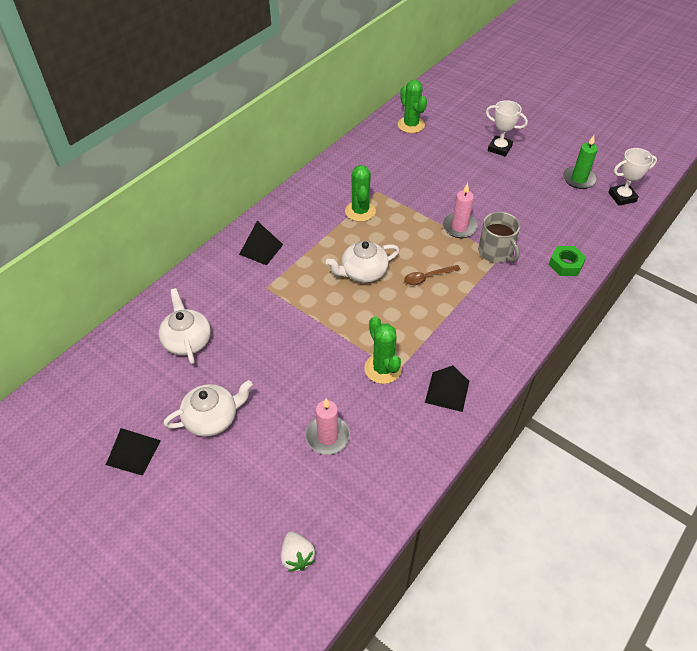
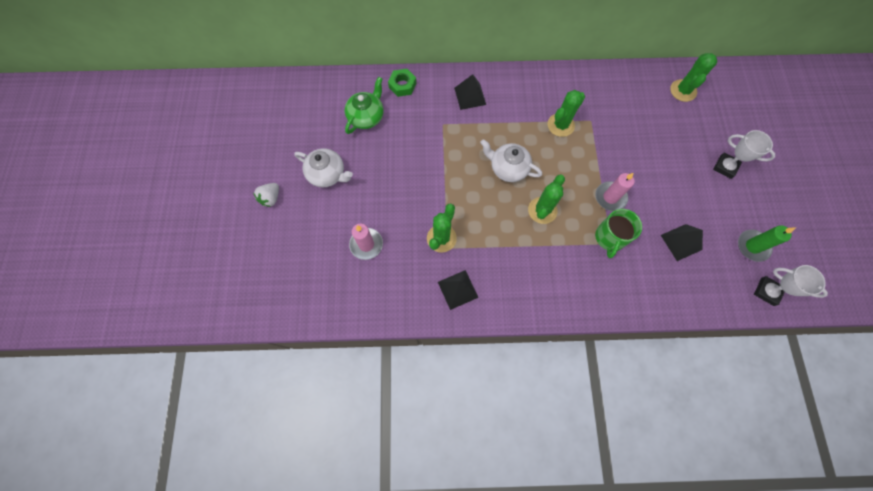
camera: 50 degrees right, 20 degrees up
black pyramid [106,428,161,476] -> black pyramid moved to [661,224,703,261]
white teapot [159,288,211,364] -> green teapot [345,77,384,134]
white strawberry [281,531,315,571] -> white strawberry moved to [253,183,279,207]
brown spoon [404,265,461,285] -> green cactus [528,175,565,224]
grey mug [478,212,520,263] -> green mug [595,209,642,258]
white trophy [486,100,528,157] -> white trophy turned 45 degrees counterclockwise [713,130,775,179]
green nut [549,246,586,276] -> green nut moved to [388,69,416,97]

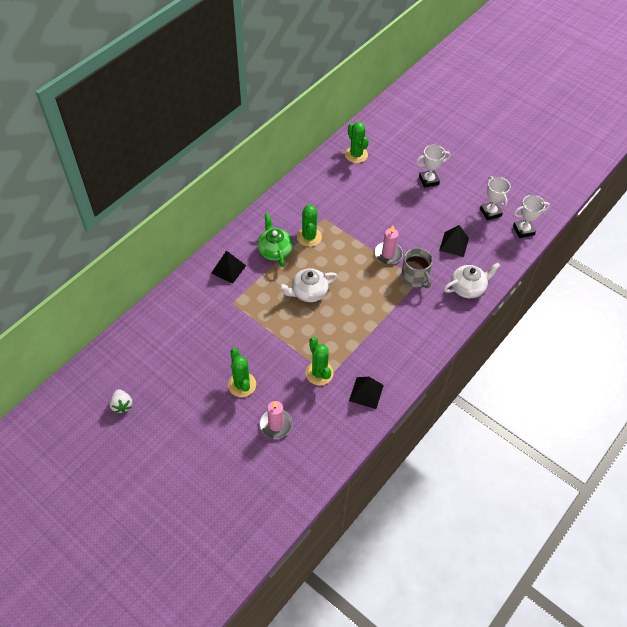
camera: 50 degrees left, 15 degrees down
white strawberry [253,183,279,207] -> white strawberry moved to [109,389,132,413]
white teapot [294,148,353,187] -> white teapot moved to [444,263,500,298]
green teapot [345,77,384,134] -> green teapot moved to [257,213,293,267]
green nut [388,69,416,97] -> none
green cactus [528,175,565,224] -> green cactus moved to [228,348,256,397]
green mug [595,209,642,258] -> grey mug [401,248,433,288]
green candle [738,225,796,262] -> white trophy [480,176,511,221]

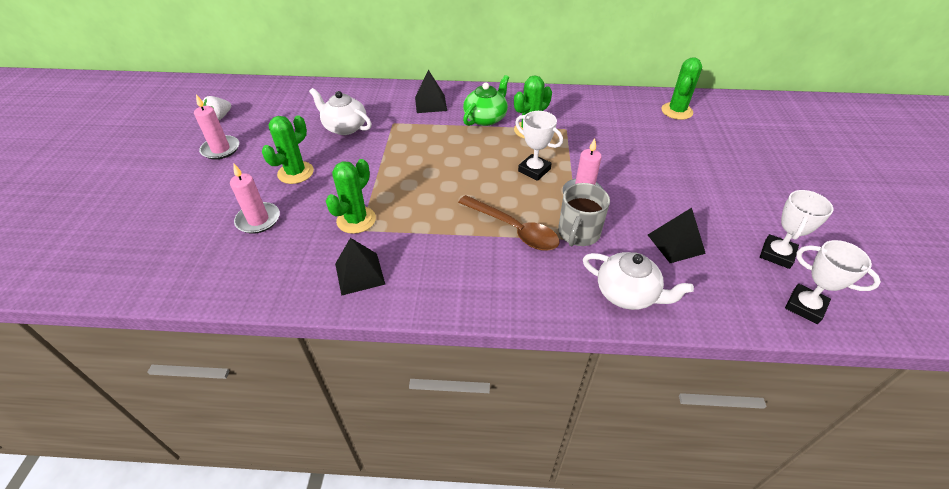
camera: 55 degrees right, 10 degrees down
white teapot [279,269,338,302] -> white teapot moved to [309,88,372,135]
white trophy [416,145,451,188] -> white trophy moved to [515,111,563,181]
none -> pink candle [194,95,239,160]
none -> brown spoon [458,195,559,251]

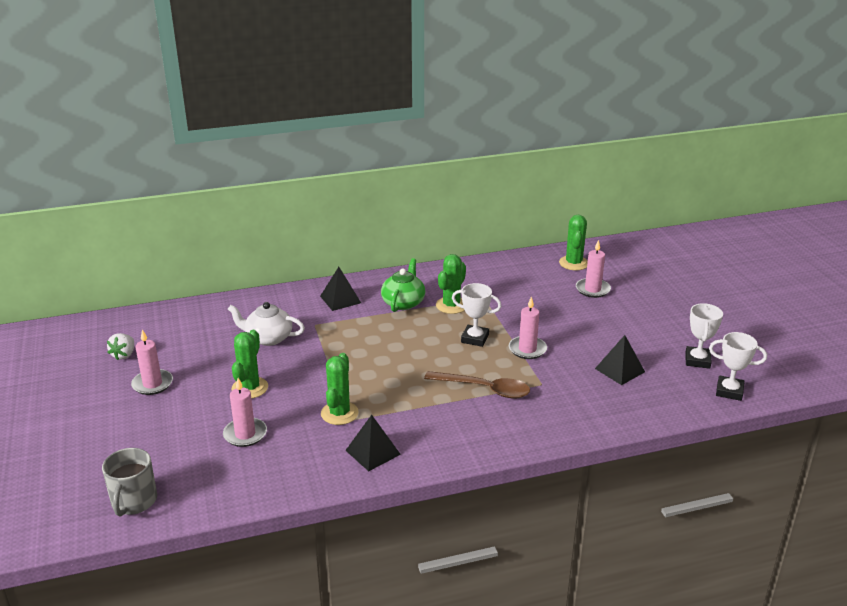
camera: 20 degrees left, 15 degrees down
grey mug [558,183,610,246] -> grey mug moved to [102,448,157,516]
white teapot [583,252,694,310] -> none
none -> pink candle [576,240,611,298]

